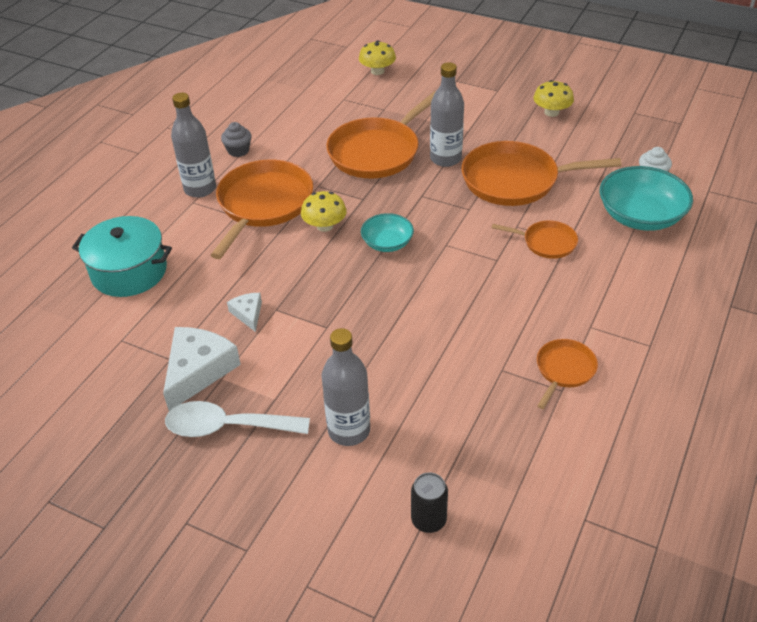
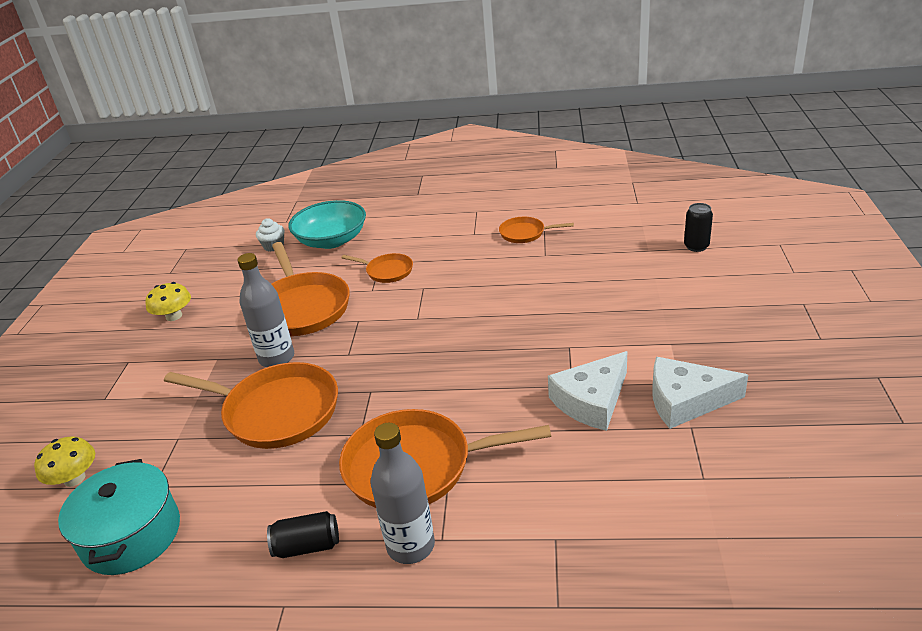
camera: 110 degrees left, 10 degrees down
turquoise pot [72,216,172,297] -> turquoise pot moved to [58,459,180,575]
white spoon [165,401,310,437] -> none
grey cupcake [221,122,251,157] -> black can [267,511,339,558]
white cheese [227,293,262,332] -> white cheese [548,351,627,431], size x1.94
yellow mushroom [301,191,347,232] -> none
grey bottle [321,328,370,446] -> none
turquoise bowl [361,213,414,252] -> none
orange pan [492,220,578,259] -> orange pan turned 120 degrees clockwise [341,253,413,283]

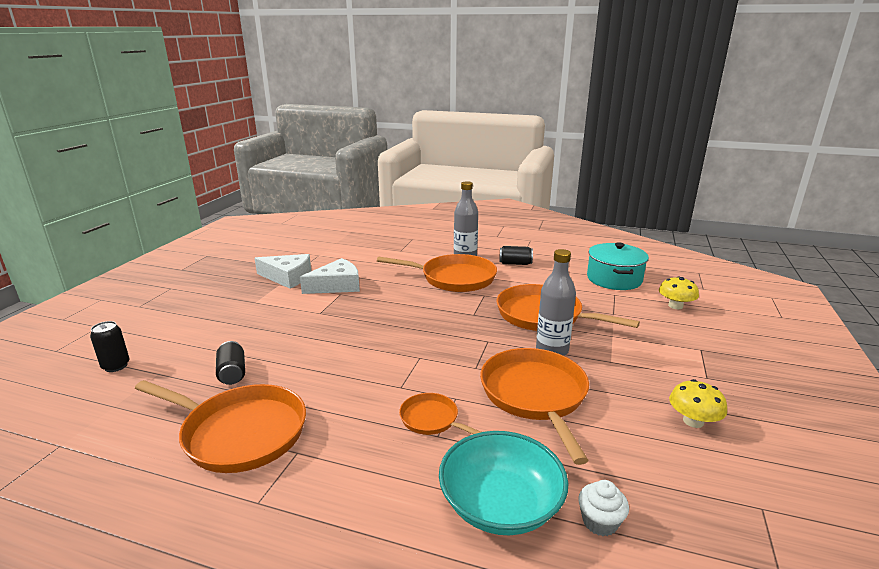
camera: 170 degrees left, 10 degrees down
orange pan [499,217,574,243] -> orange pan [135,380,306,473], size x1.96
none -> black can [216,341,245,385]

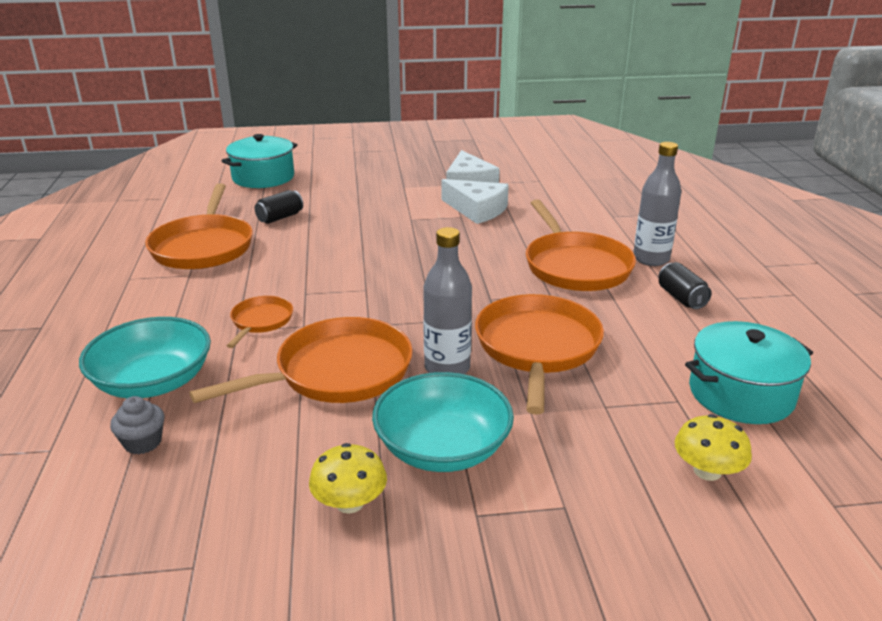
camera: 65 degrees right, 5 degrees up
black can [90,321,130,372] -> turquoise pot [221,134,297,188]
white cupcake [578,480,629,536] -> grey cupcake [110,396,164,454]
none -> turquoise bowl [372,372,514,472]

